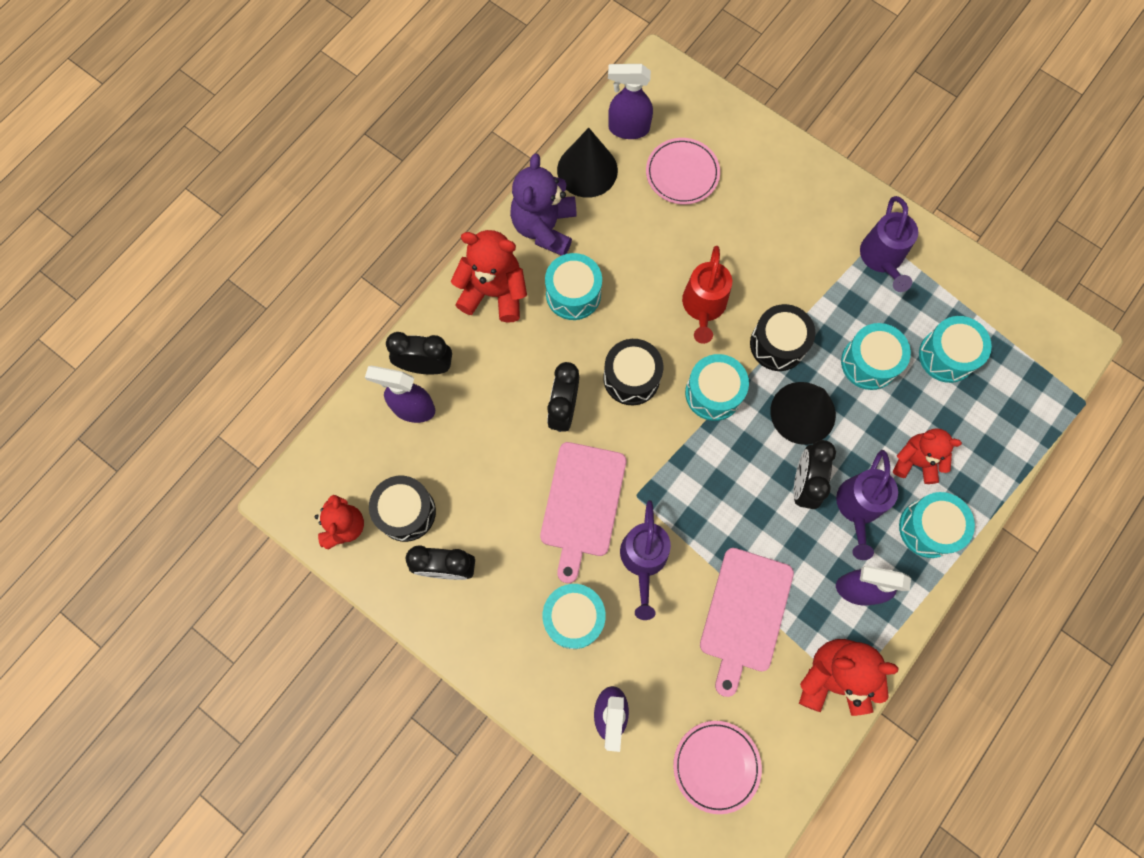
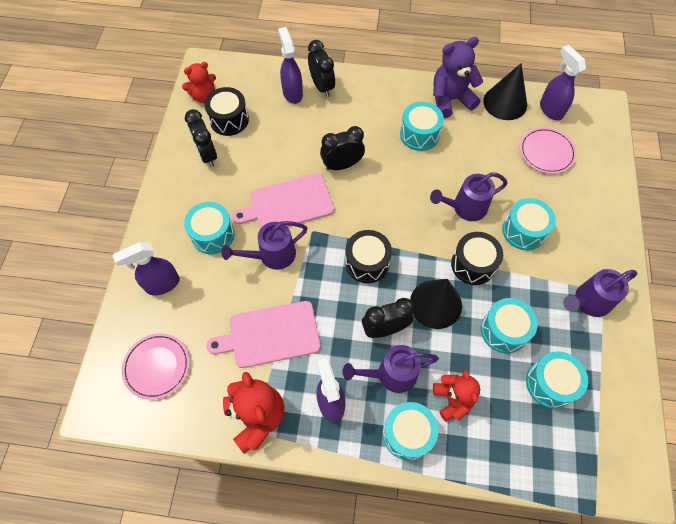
camera: 60 degrees right, 10 degrees down
red teddy bear [451,230,527,323] -> none
black drum [603,339,663,405] -> black drum moved to [345,230,392,283]
red watering can [682,246,732,344] -> purple watering can [430,172,508,221]
turquoise drum [685,354,749,421] -> turquoise drum moved to [502,198,556,250]

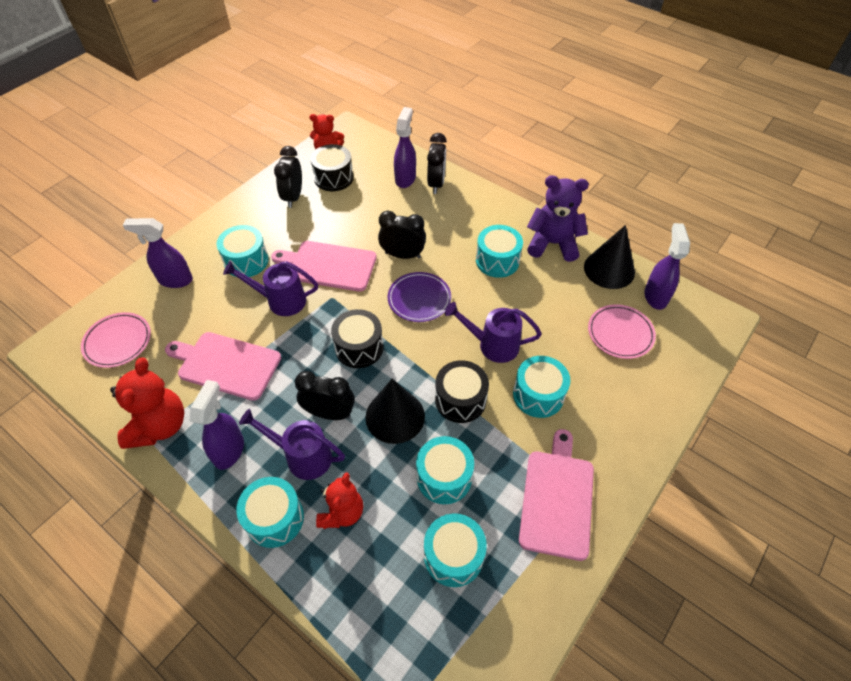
camera: 30 degrees right, 10 degrees down
purple watering can [563,269,637,317] -> pink cutting board [519,429,594,561]
none -> purple plate [388,272,451,322]

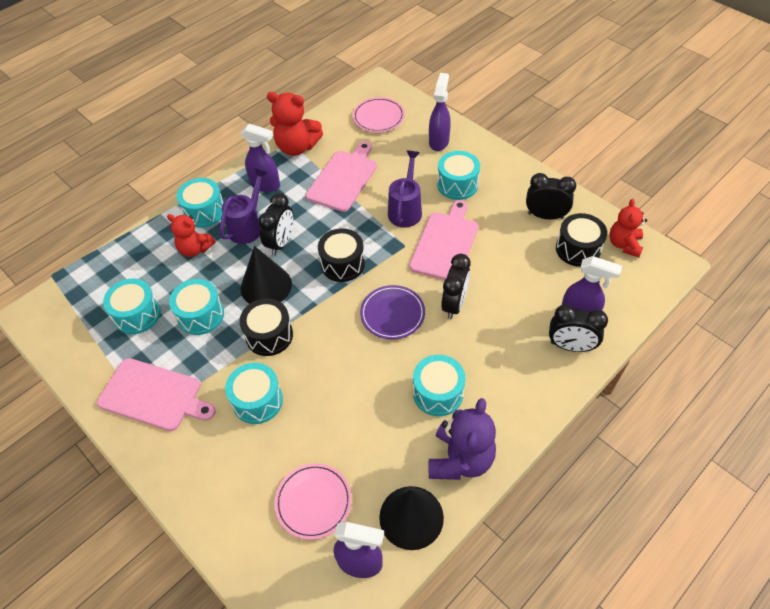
camera: 100 degrees right, 0 degrees up
purple watering can [445,302,542,363] -> none

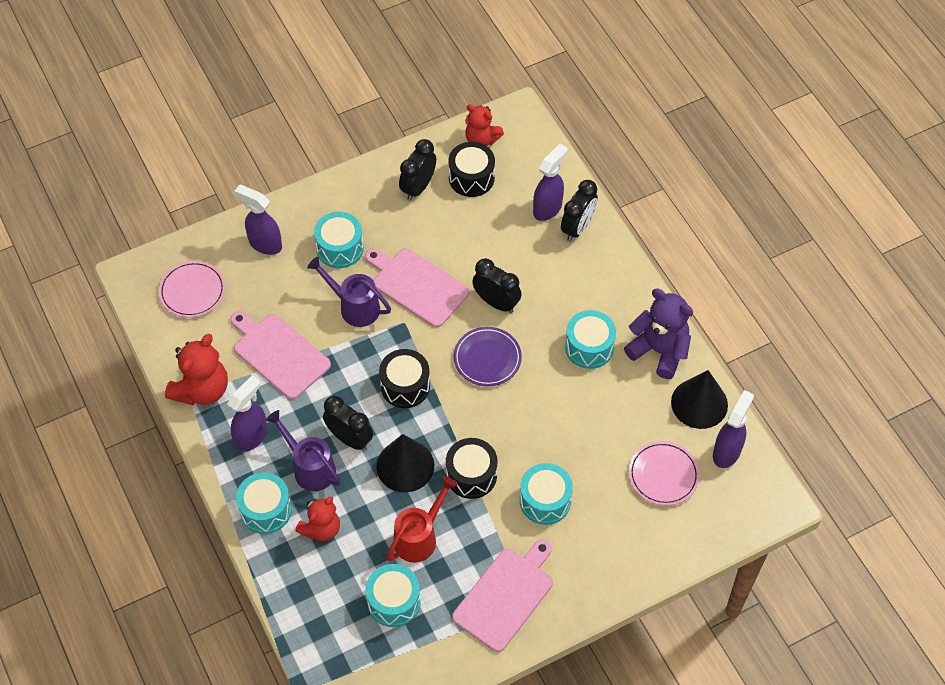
camera: 75 degrees left, 5 degrees up
turquoise drum [169,279,224,335] -> red watering can [386,476,457,563]

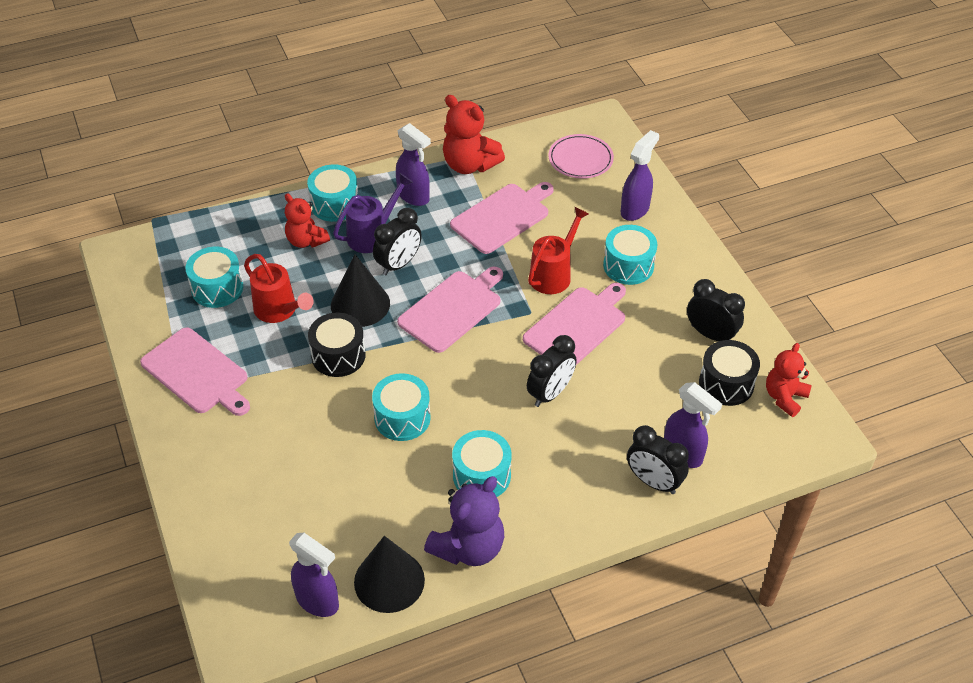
camera: 95 degrees right, 10 degrees down
purple watering can [307,257,391,327] -> red watering can [528,207,589,294]
black drum [379,349,430,408] -> pink cutting board [397,267,503,353]
purple plate [454,327,522,386] -> none
turquoise drum [520,463,573,525] -> turquoise drum moved to [372,373,431,441]
pink plate [629,441,700,506] -> none

